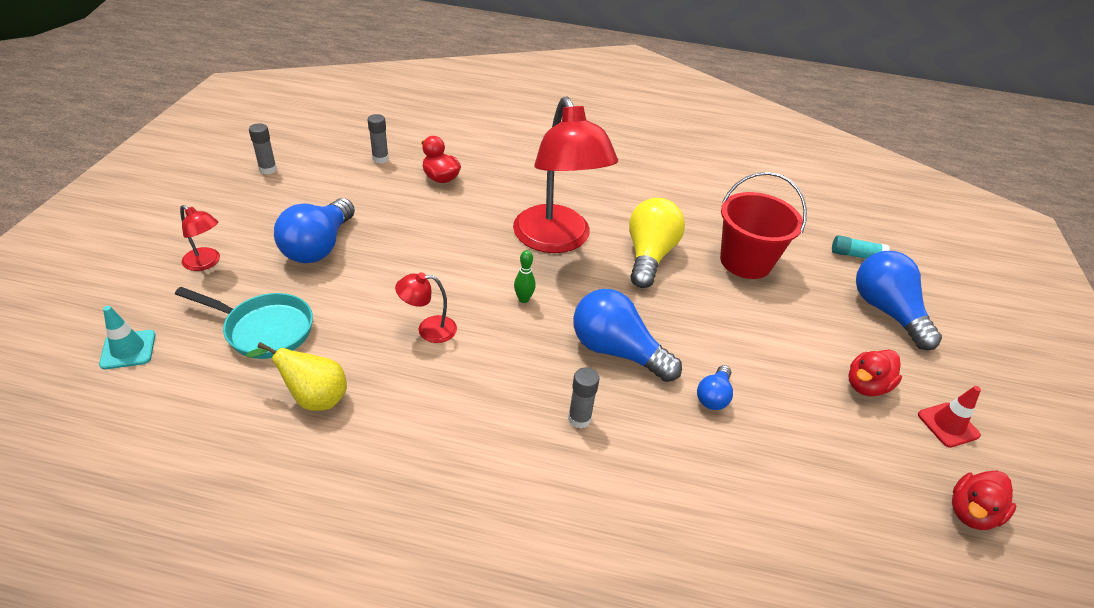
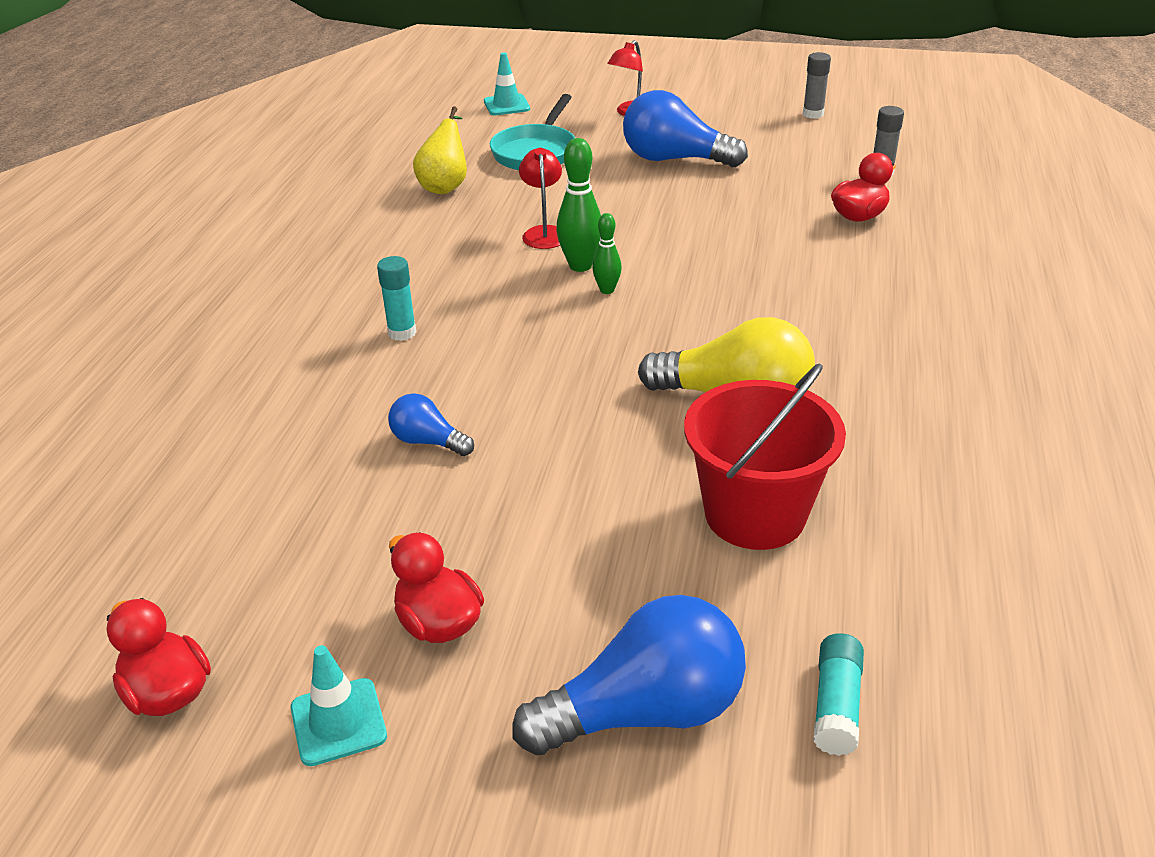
camera: 95 degrees right, 5 degrees down
red lamp [513,96,618,253] -> none
grey glue stick [568,367,599,429] -> turquoise glue stick [377,256,416,341]
blue light bulb [573,289,682,382] -> none
red traffic cone [918,386,981,448] -> turquoise traffic cone [291,645,387,766]
none -> green bowling pin [556,138,601,272]

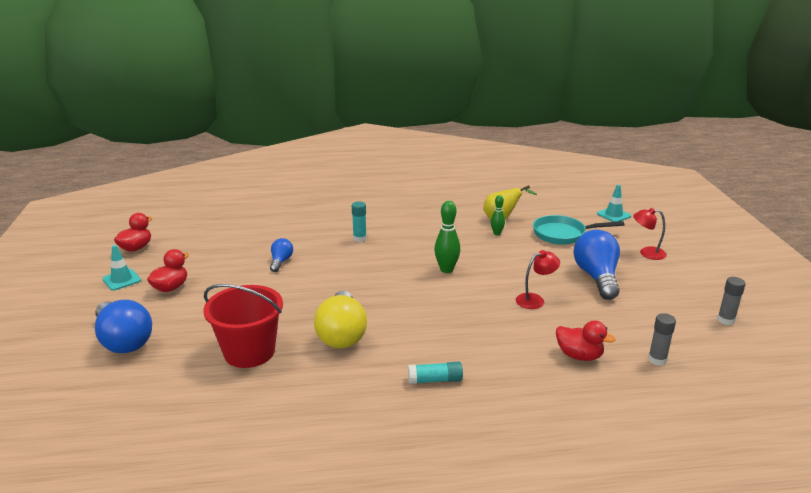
camera: 70 degrees right, 10 degrees down
red lamp [519,148,562,249] -> red lamp moved to [516,250,560,309]
green bowling pin [592,213,622,294] -> green bowling pin moved to [491,195,505,235]
turquoise glue stick [813,633,864,756] -> turquoise glue stick moved to [408,362,463,384]

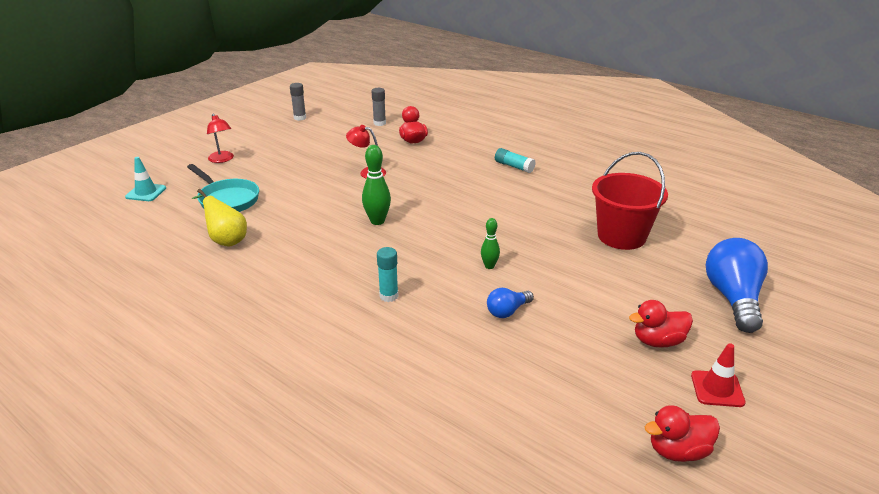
camera: 135 degrees left, 5 degrees up
turquoise traffic cone [102,245,141,291] -> red traffic cone [691,343,745,407]
yellow light bulb [314,291,367,348] -> none
green bowling pin [491,195,505,235] -> green bowling pin moved to [481,218,500,269]
blue light bulb [573,229,620,300] -> none

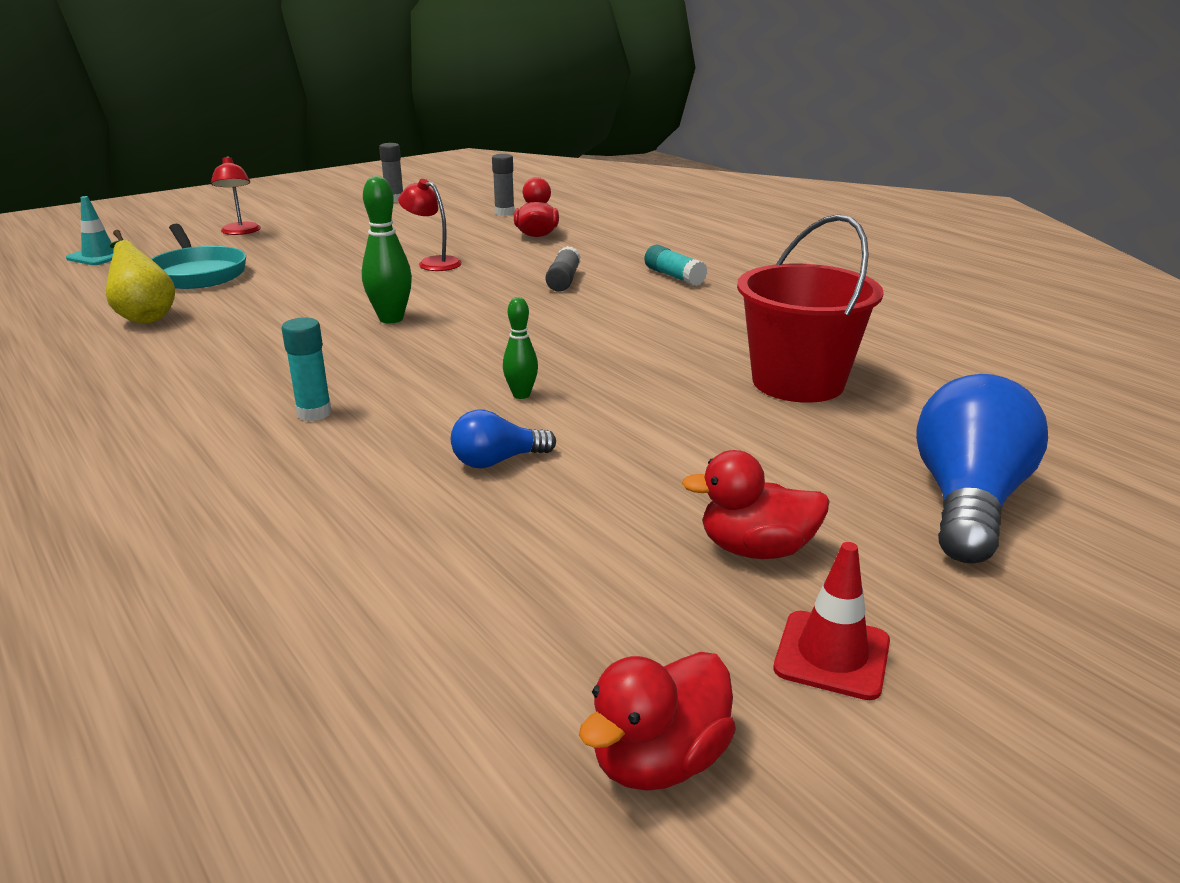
camera: 15 degrees right, 5 degrees down
red duck [645,405,720,462] -> red duck turned 45 degrees counterclockwise [579,652,736,791]
none -> grey glue stick [545,246,581,292]

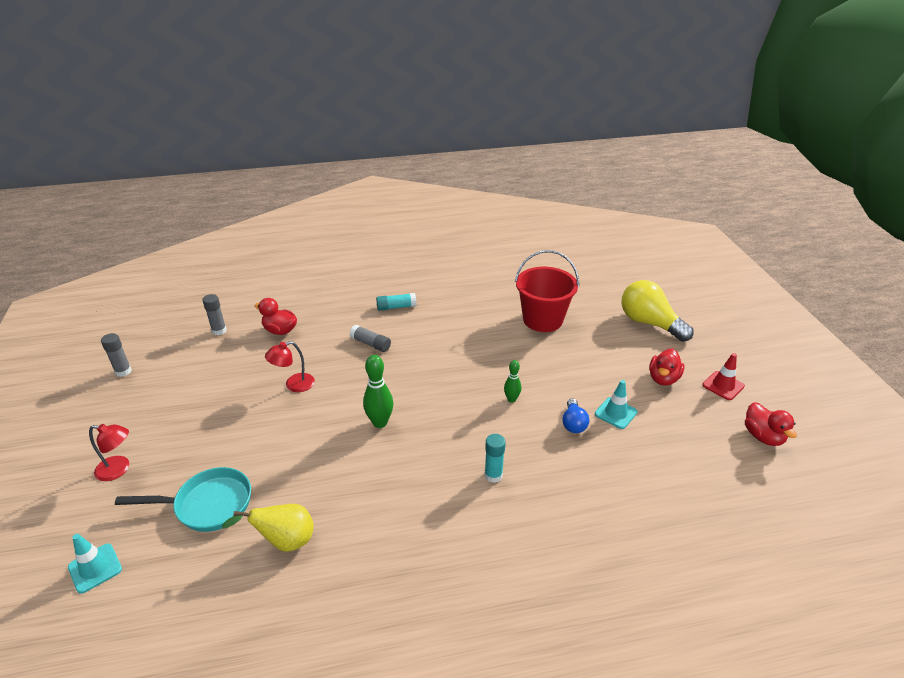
camera: 65 degrees left, 10 degrees up
blue light bulb [916,374,1048,564] -> yellow light bulb [622,280,694,342]
none -> turquoise traffic cone [595,380,637,429]

